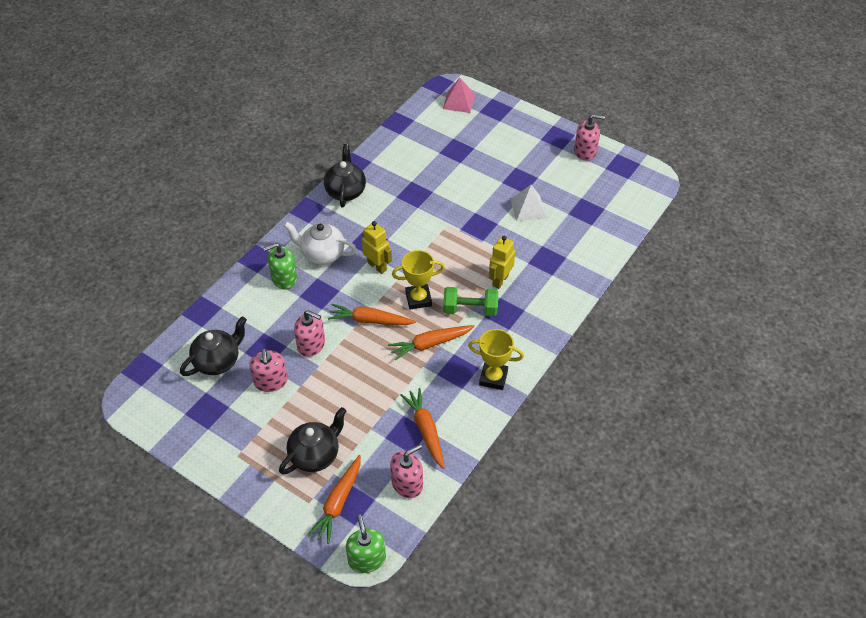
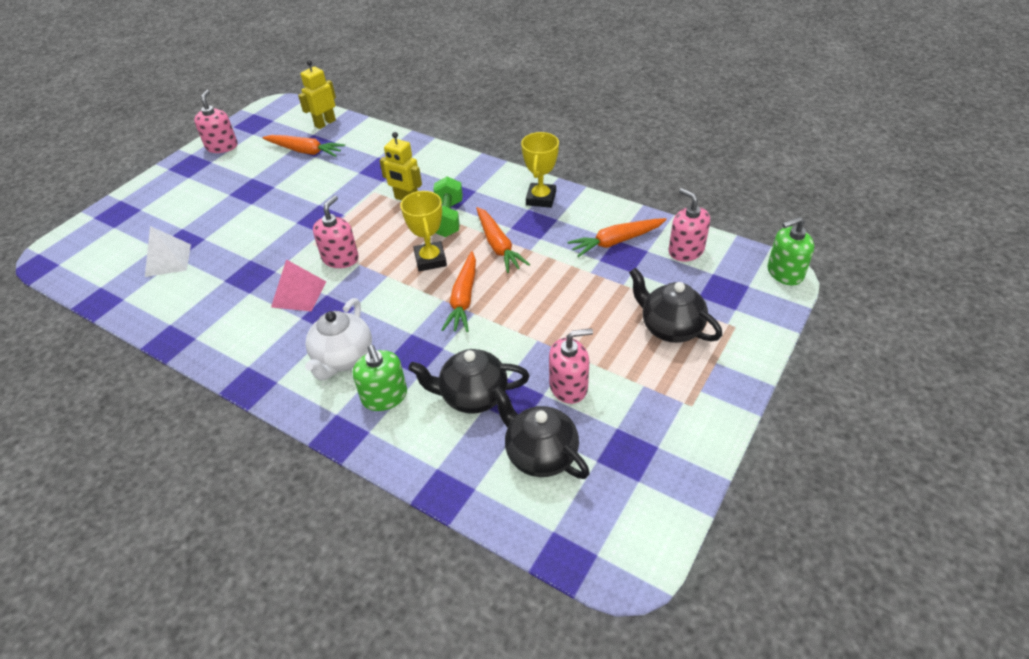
camera: 90 degrees left, 5 degrees down
pink soap dispenser [294,310,325,357] -> pink soap dispenser moved to [313,195,359,268]
orange carrot [308,455,361,544] -> orange carrot moved to [262,135,345,157]
black teapot [324,144,366,208] -> black teapot moved to [408,349,529,414]
yellow robot [362,221,392,274] -> yellow robot moved to [298,60,336,129]
pink pyramid [443,78,475,113] -> pink pyramid moved to [271,259,326,311]
white pyramid [510,185,547,221] -> white pyramid moved to [145,226,191,277]

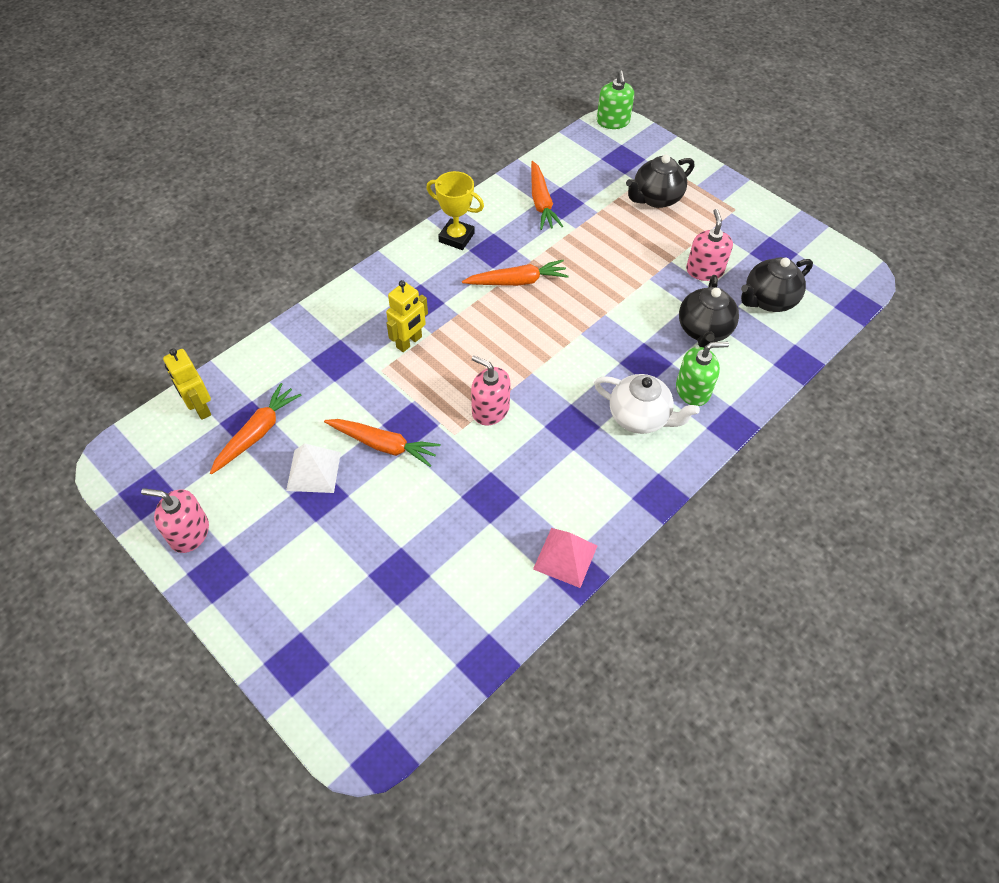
camera: 80 degrees left, 10 degrees up
white pyramid [145,226,191,277] -> white pyramid moved to [286,443,341,493]
pink pyramid [271,259,326,311] -> pink pyramid moved to [533,528,597,588]
yellow trophy [401,191,447,271] -> none
green dumbbell [433,177,463,237] -> none
orange carrot [442,251,476,332] -> orange carrot moved to [324,419,440,467]
pink soap dispenser [668,188,710,261] -> none

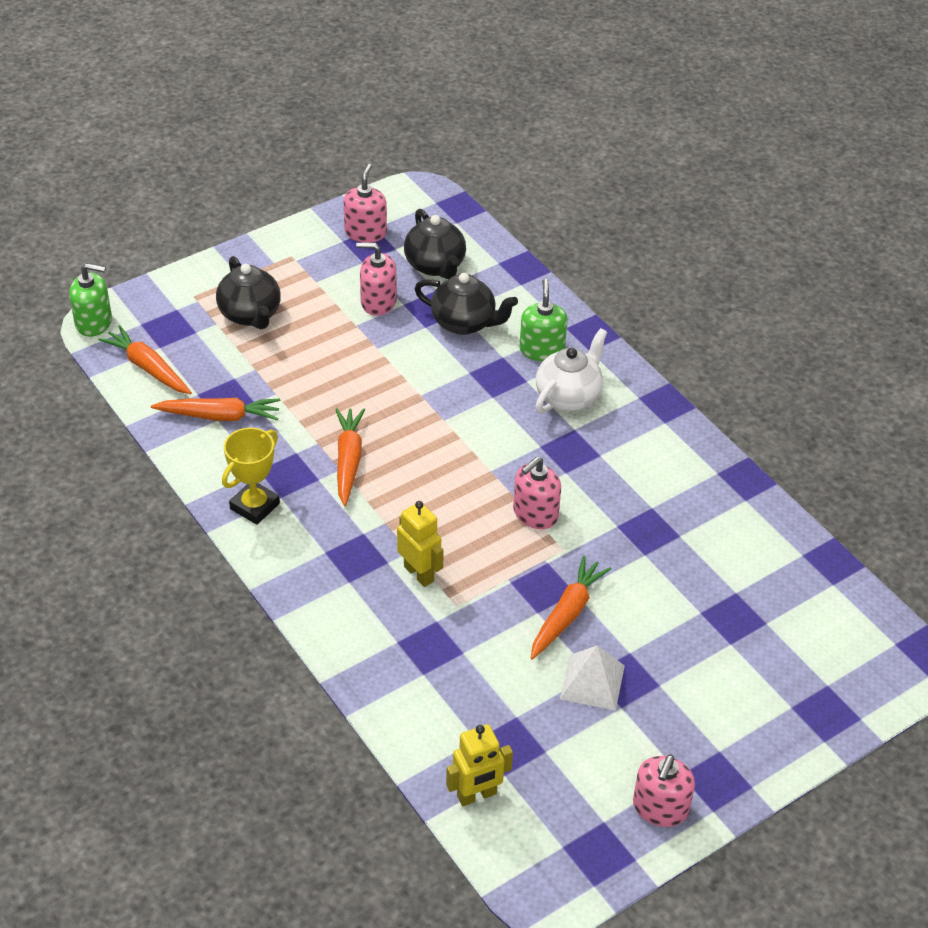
camera: 80 degrees left, 10 degrees down
orange carrot [210,383,301,475] -> orange carrot moved to [98,325,192,394]
pink pyramid [533,528,597,588] -> none
none -> pink soap dispenser [343,164,387,242]

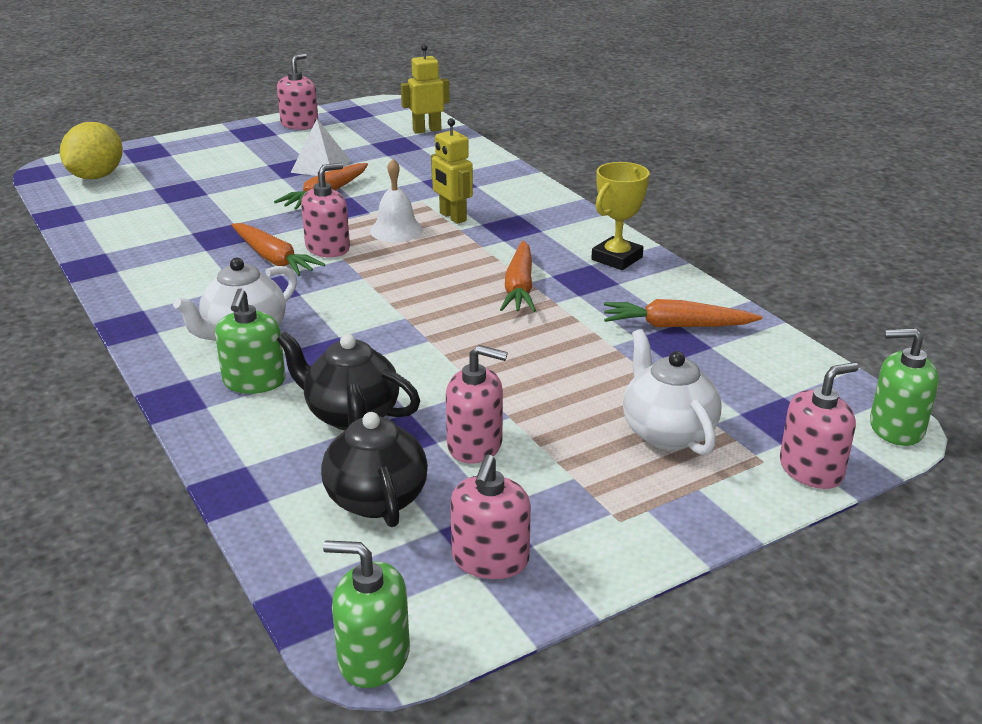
camera: 175 degrees left, 15 degrees down
orange carrot [98,325,192,394] -> orange carrot moved to [231,223,325,276]
black teapot [216,256,281,329] -> white teapot [623,329,722,456]
none -> yellow lemon [60,122,123,179]
none -> green soap dispenser [323,540,410,688]
none -> white bell [370,159,423,242]
none -> pink soap dispenser [780,362,859,489]

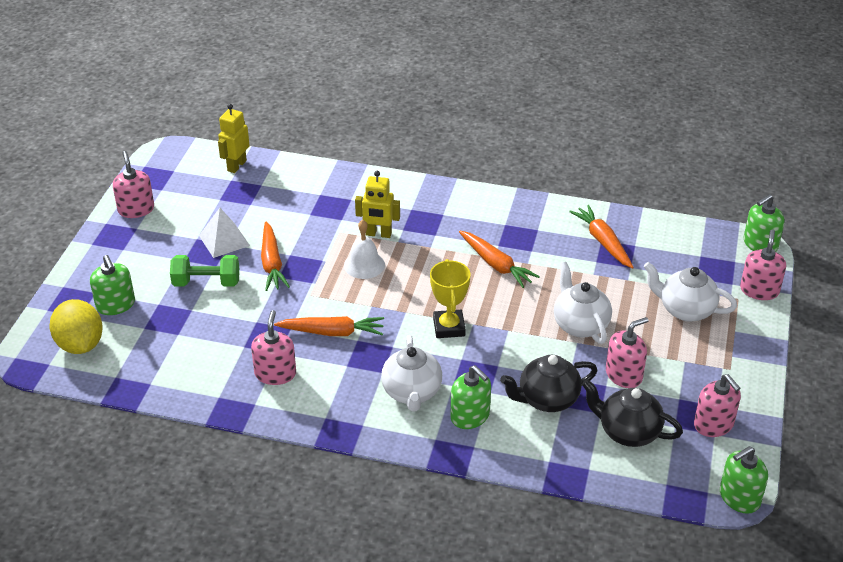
camera: 45 degrees left, 10 degrees up
pink soap dispenser [301,163,350,257] -> pink soap dispenser moved to [251,310,296,385]
yellow trophy [591,162,649,270] -> yellow trophy moved to [430,259,470,338]
orange carrot [604,299,762,327] -> orange carrot turned 105 degrees clockwise [569,205,634,269]
none -> green soap dispenser [90,255,135,315]
none -> green dumbbell [170,255,239,287]
none -> white teapot [554,262,612,344]

